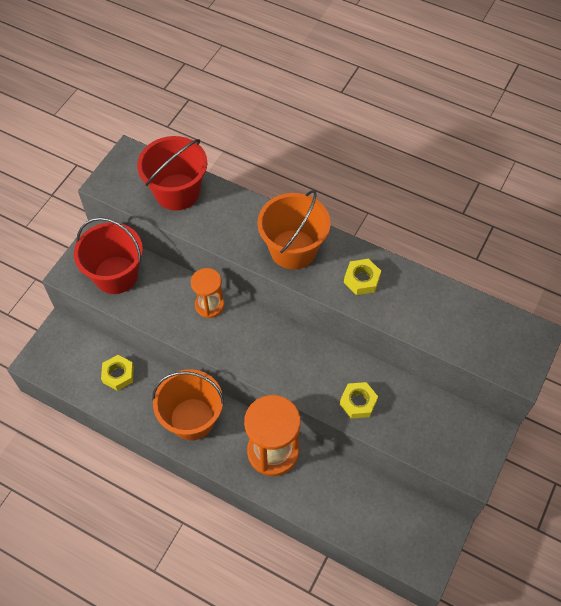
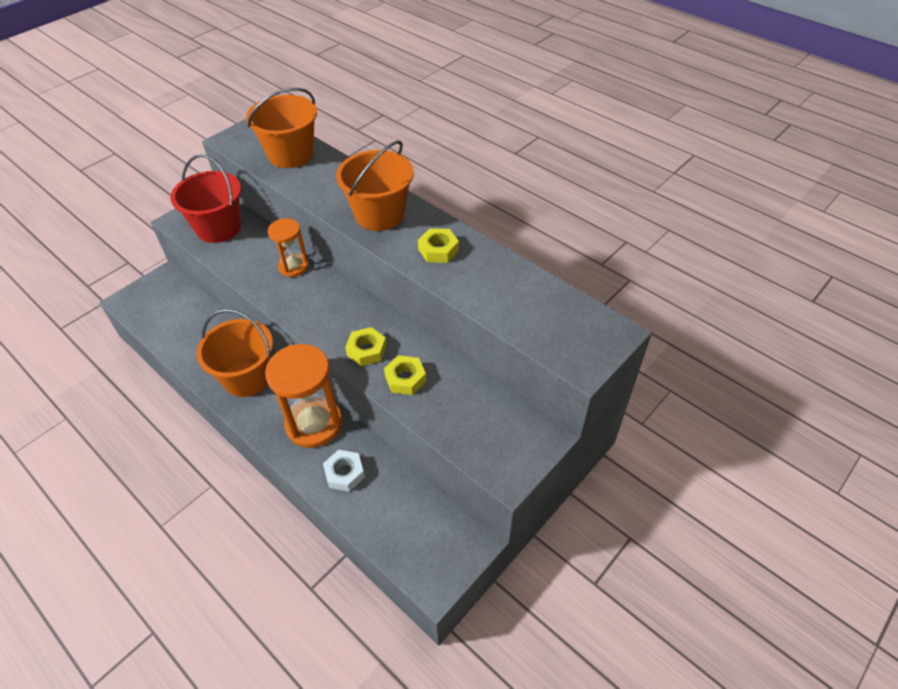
camera: 15 degrees right, 10 degrees down
yellow nut [101,355,134,391] -> yellow nut moved to [345,327,387,366]
red bucket [137,136,207,211] -> orange bucket [246,88,317,168]
none -> white nut [323,450,365,492]

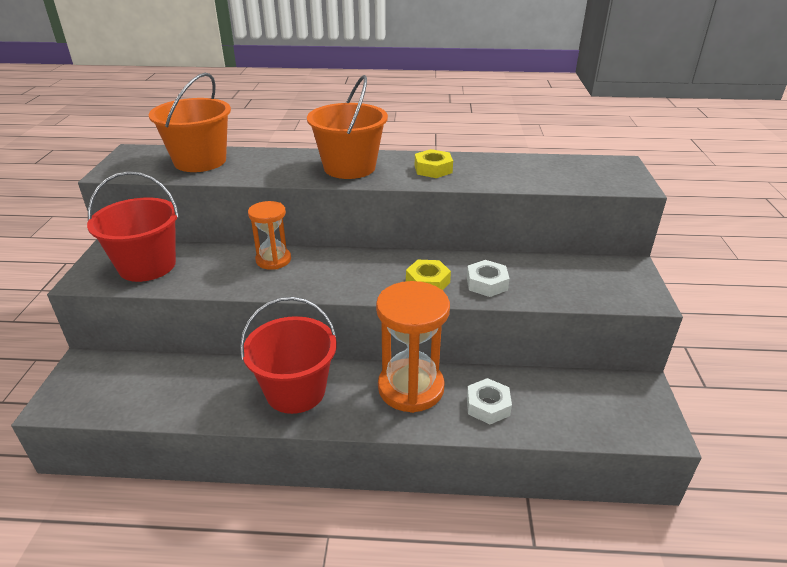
camera: 40 degrees left, 15 degrees down
orange bucket [196,309,273,397] -> red bucket [240,297,337,414]
yellow nut [384,355,426,395] -> white nut [467,260,510,297]

